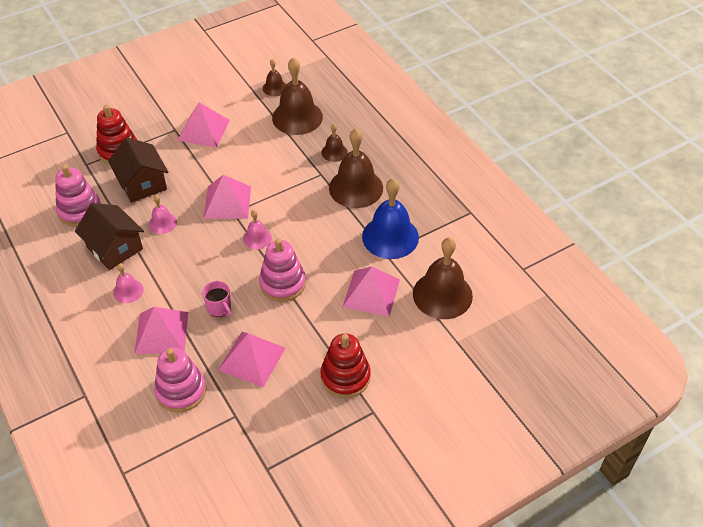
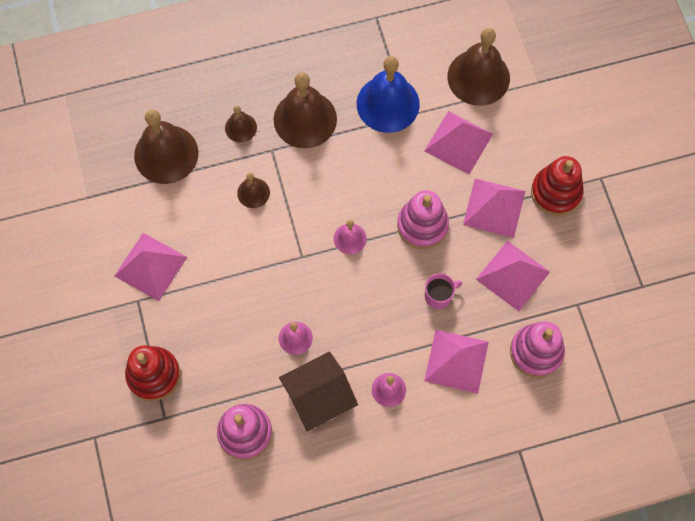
camera: 75 degrees left, 20 degrees up
brown house [108,137,169,203] -> none
pink pyramid [204,175,251,219] -> pink pyramid moved to [463,178,525,238]
brown bell [263,59,286,96] -> brown bell moved to [237,173,270,208]

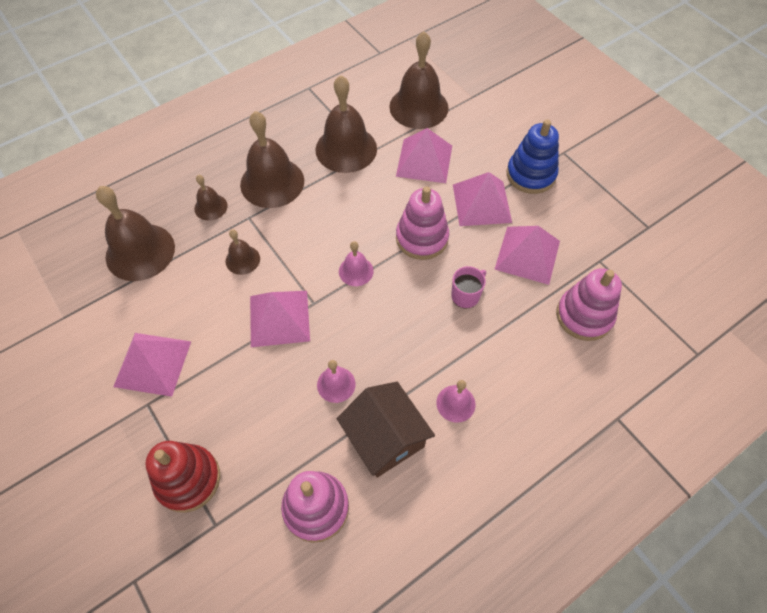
camera: 20 degrees left, 10 degrees down
brown house [279,352,358,431] -> brown house turned 75 degrees counterclockwise [337,382,435,477]
blue bell [357,56,420,133] -> brown bell [315,75,377,173]
pink pyramid [424,330,489,394] -> pink pyramid moved to [250,291,310,347]
red stacking toy [531,156,583,216] -> blue stacking toy [507,120,559,194]

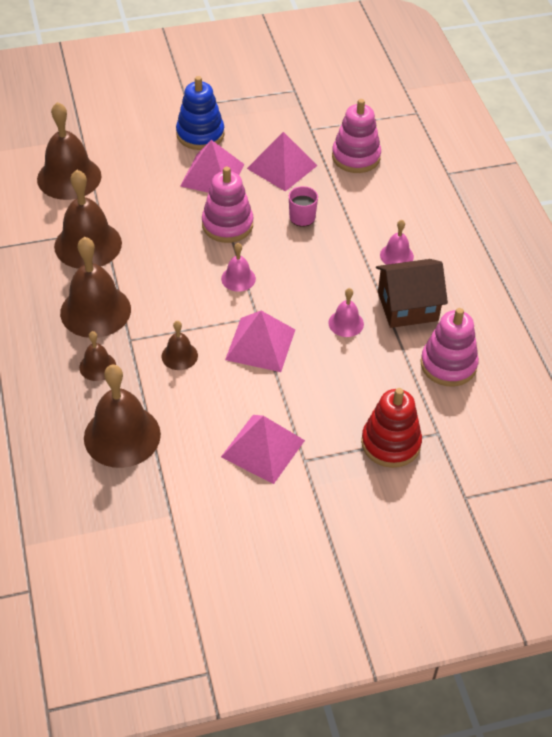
camera: 70 degrees left, 10 degrees down
pink pyramid [396,128,452,183] -> none

